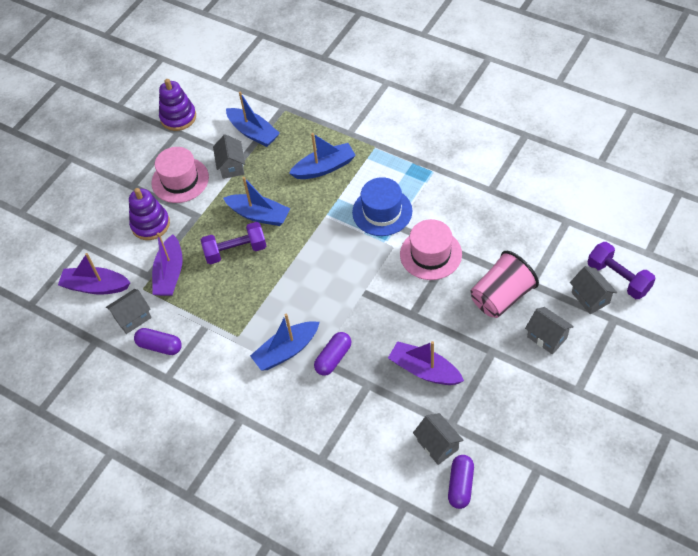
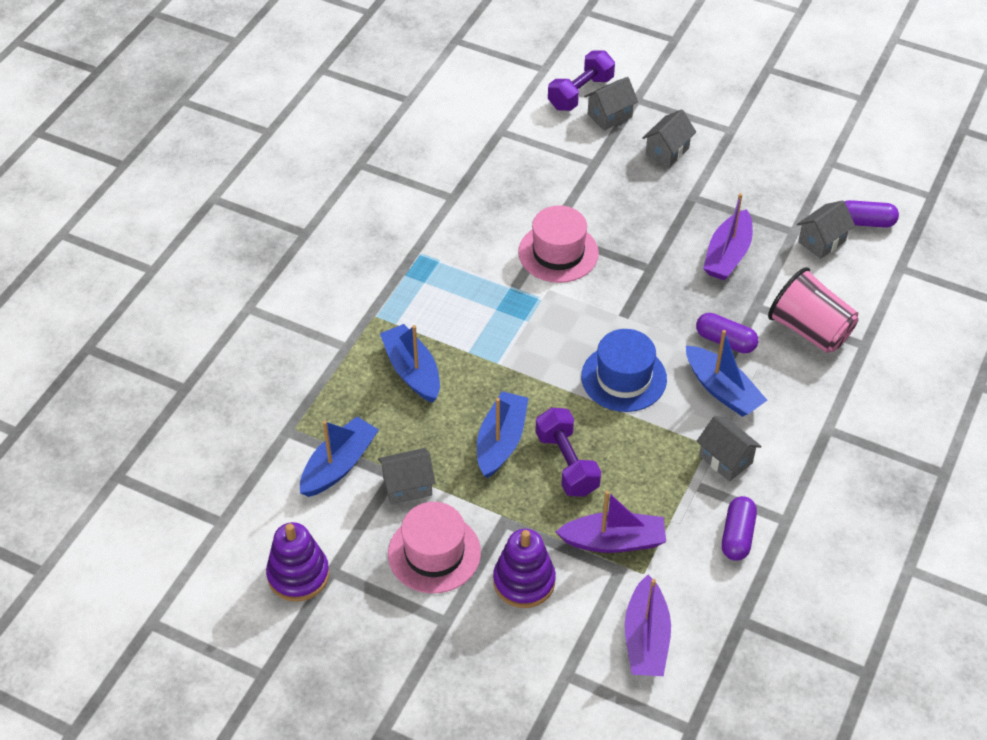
camera: 100 degrees left, 5 degrees down
grey house [106,289,152,334] -> grey house moved to [696,416,762,482]
blue hat [352,177,412,236] -> blue hat moved to [581,329,667,412]
pink cup [471,251,539,318] -> pink cup moved to [768,267,859,353]

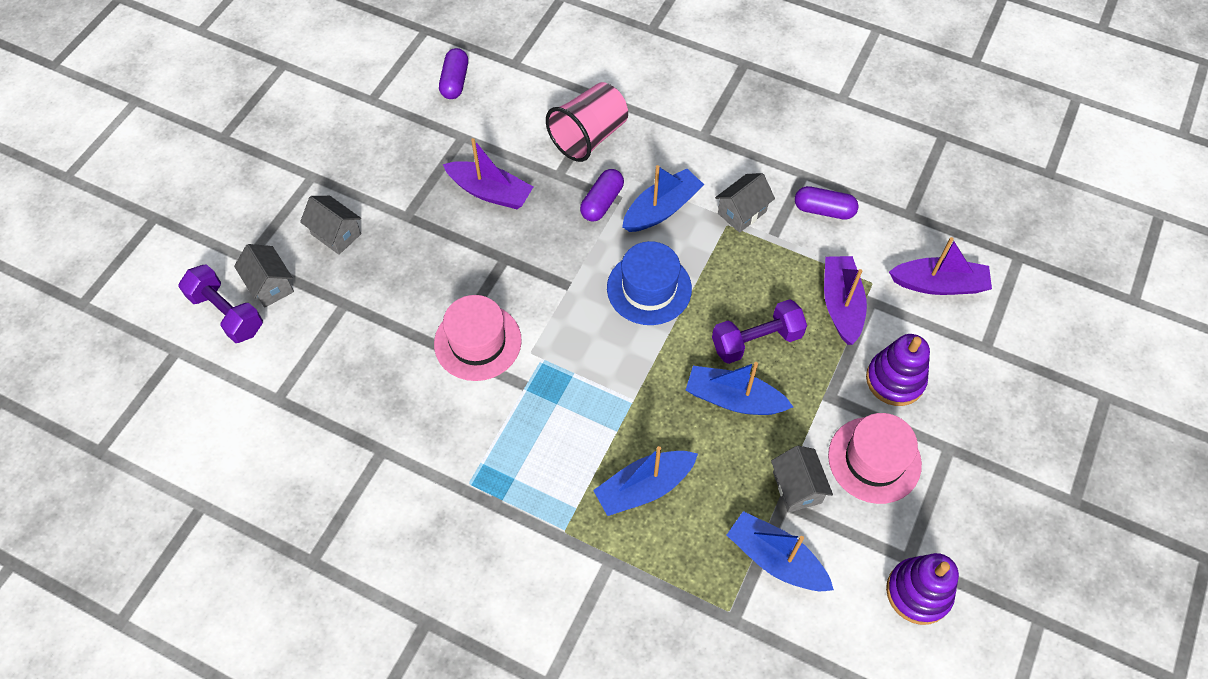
camera: 90 degrees left, 10 degrees up
grey house [797,200,855,259] -> none

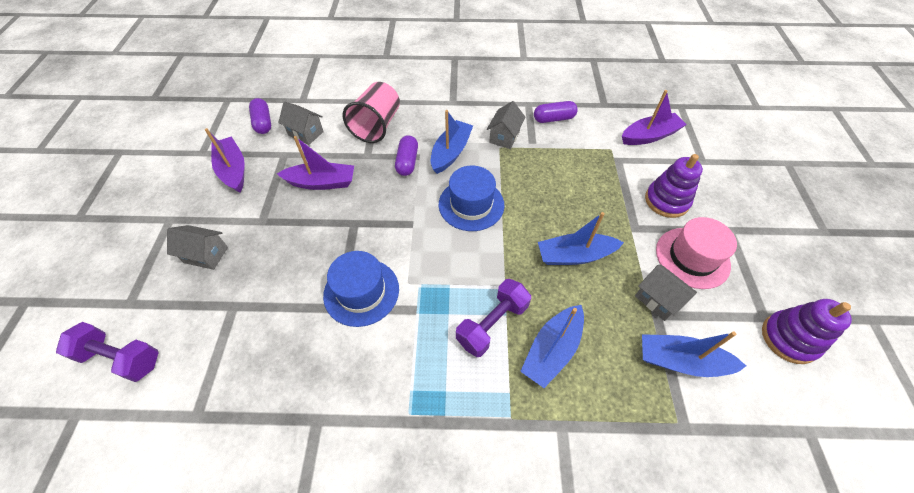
camera: 25 degrees left, 5 degrees down
grey house [234,244,294,308] -> grey house moved to [278,102,324,145]
pink hat [434,295,522,381] -> blue hat [323,251,399,327]
purple dumbbell [712,299,807,364] -> purple dumbbell moved to [456,279,531,357]
purple boat [824,256,867,345] -> purple boat moved to [205,128,245,192]

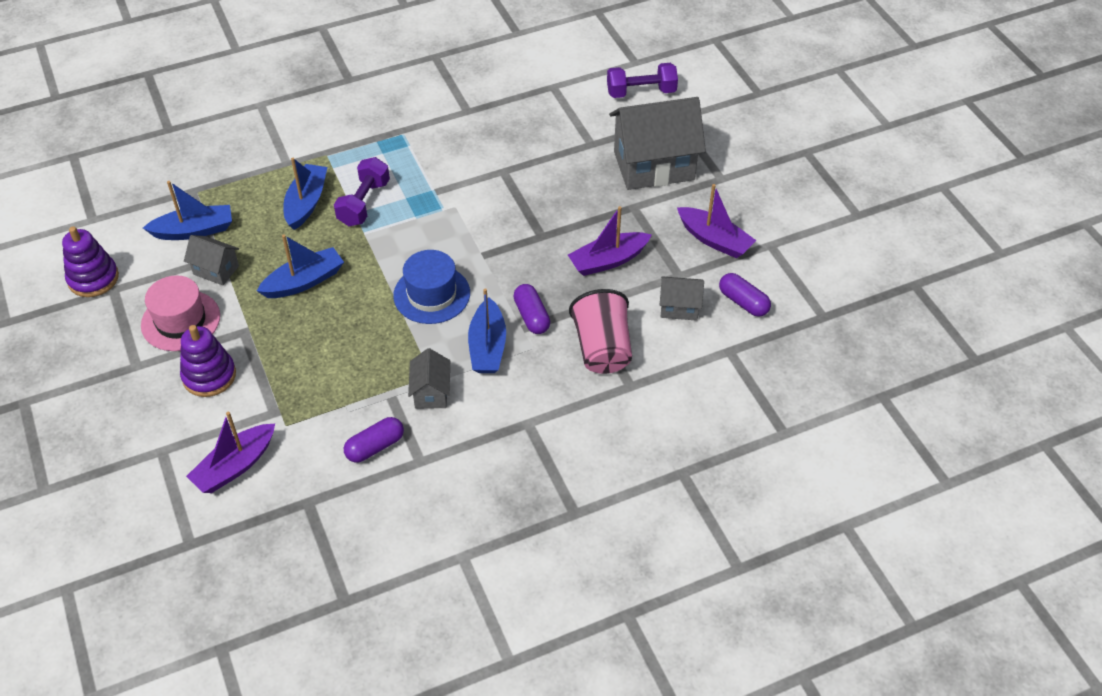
camera: 155 degrees right, 5 degrees down
grey house [167,225,228,270] -> grey house [609,97,706,190], size x2.08
blue hat [323,251,399,327] -> none

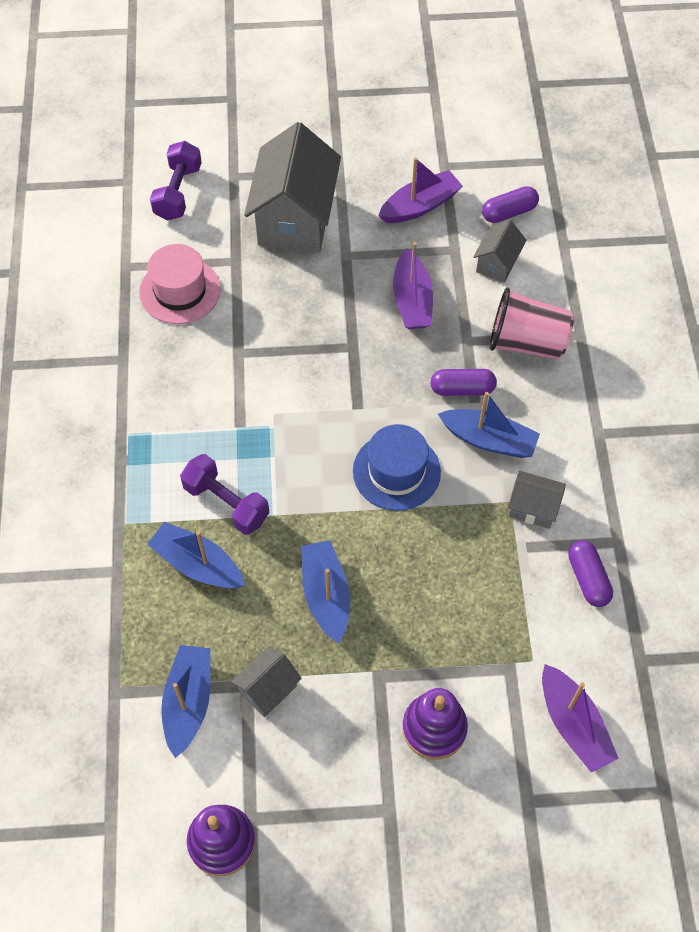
camera: 70 degrees left, 10 degrees up
pink hat [141,275,220,351] -> pink hat moved to [139,244,221,324]

